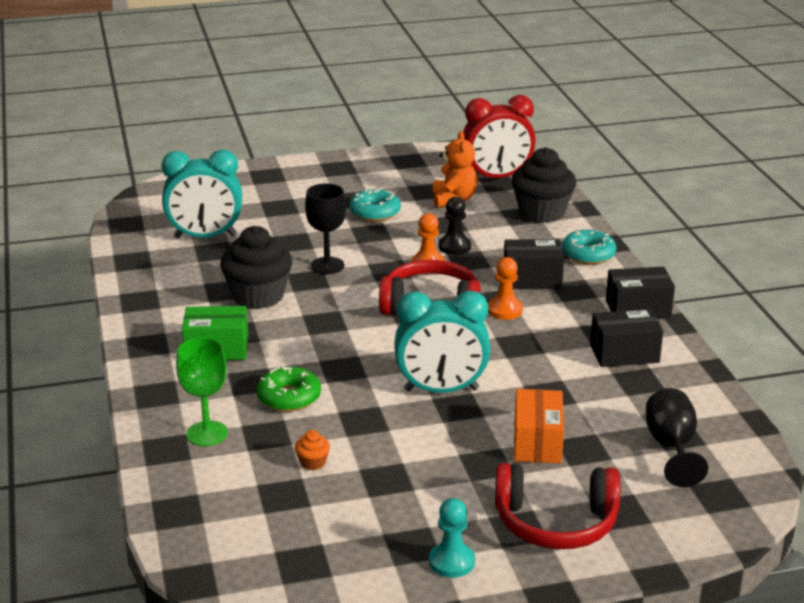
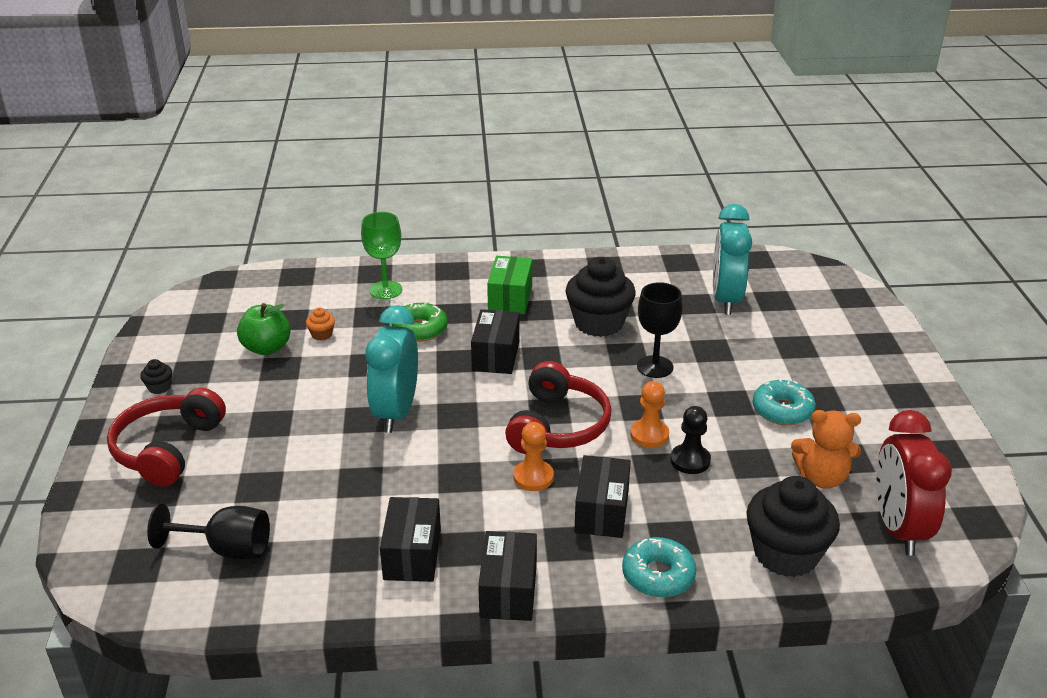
camera: 100 degrees right, 5 degrees up
turquoise pawn [429,498,475,578] -> black cupcake [140,359,172,394]
orange box [514,389,564,463] -> none
none -> green apple [237,303,291,355]
none -> black box [471,309,520,374]

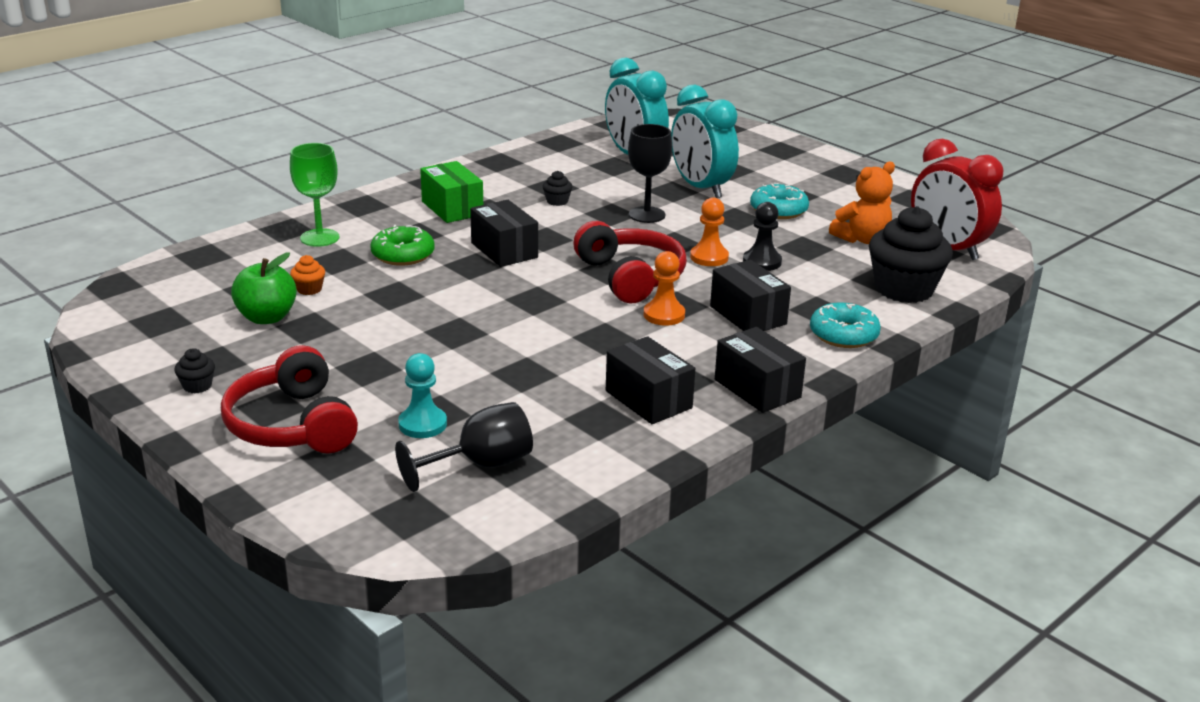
camera: 40 degrees left, 5 degrees down
turquoise clock [365,305,418,433] -> turquoise clock moved to [671,85,739,198]
black cupcake [566,257,636,337] -> black cupcake [543,171,572,206], size x0.41
none -> turquoise pawn [398,353,447,438]

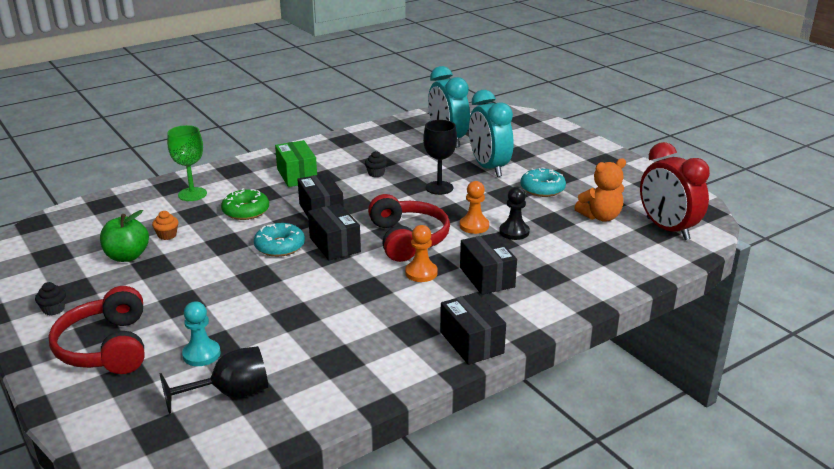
camera: 10 degrees right, 0 degrees up
black box [606,336,695,424] -> black box moved to [308,203,361,261]
turquoise donut [810,302,881,348] -> turquoise donut moved to [254,223,305,257]
black cupcake [869,206,953,303] -> none

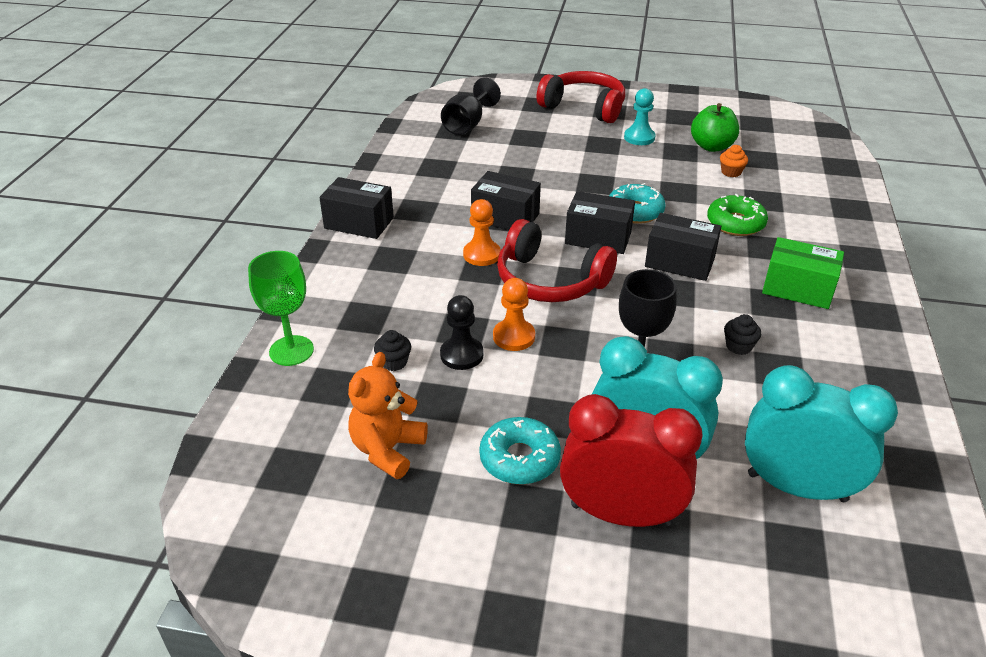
camera: 135 degrees right, 10 degrees up
black cupcake [35,282,66,316] -> black cupcake moved to [374,330,411,371]
green goblet [167,125,207,201] -> green goblet moved to [248,251,314,366]
turquoise pawn [182,301,221,366] -> turquoise pawn moved to [624,88,656,145]
black box [460,233,517,295] -> black box moved to [471,171,541,230]
red clock [640,142,710,240] -> red clock moved to [560,394,703,527]

